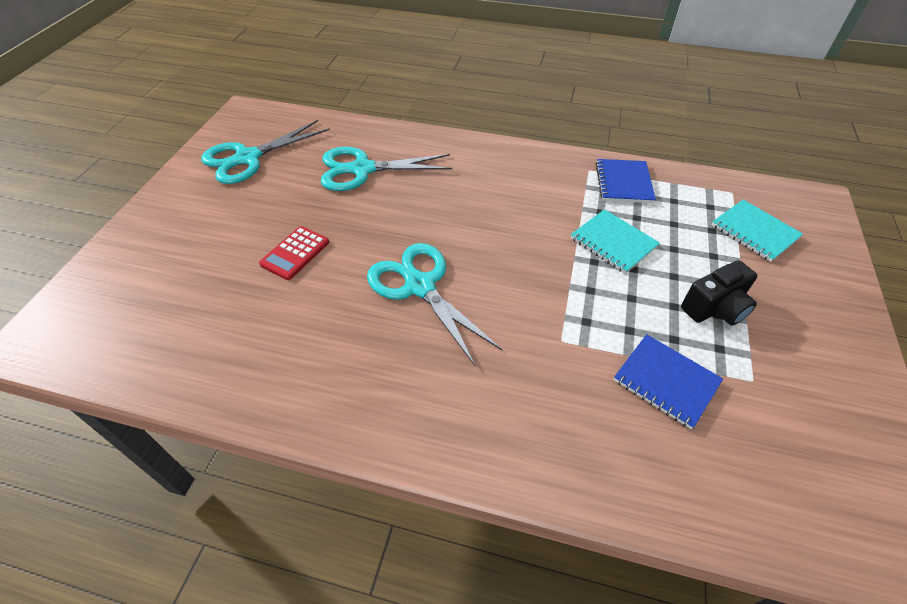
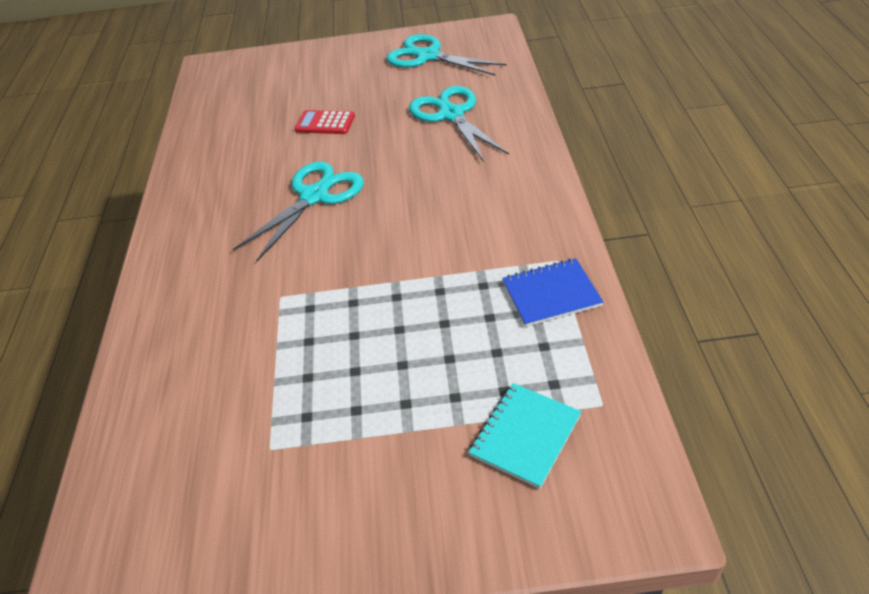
camera: 75 degrees right, 5 degrees down
turquoise notebook [571,209,660,274] -> none
blue notebook [614,334,723,429] -> none
black camera [681,260,757,326] -> none

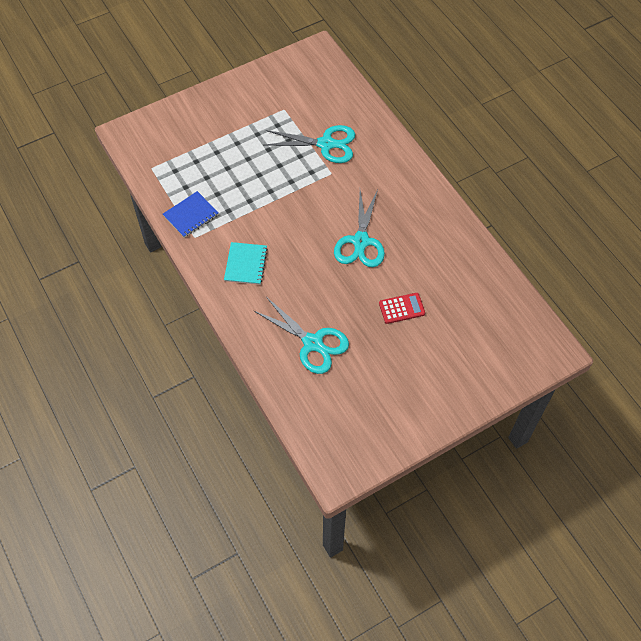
camera: 150 degrees right, 15 degrees up
turquoise scissors [386,34,507,75] -> turquoise scissors moved to [265,125,355,163]
turquoise notebook [468,383,582,489] -> turquoise notebook moved to [224,242,268,285]

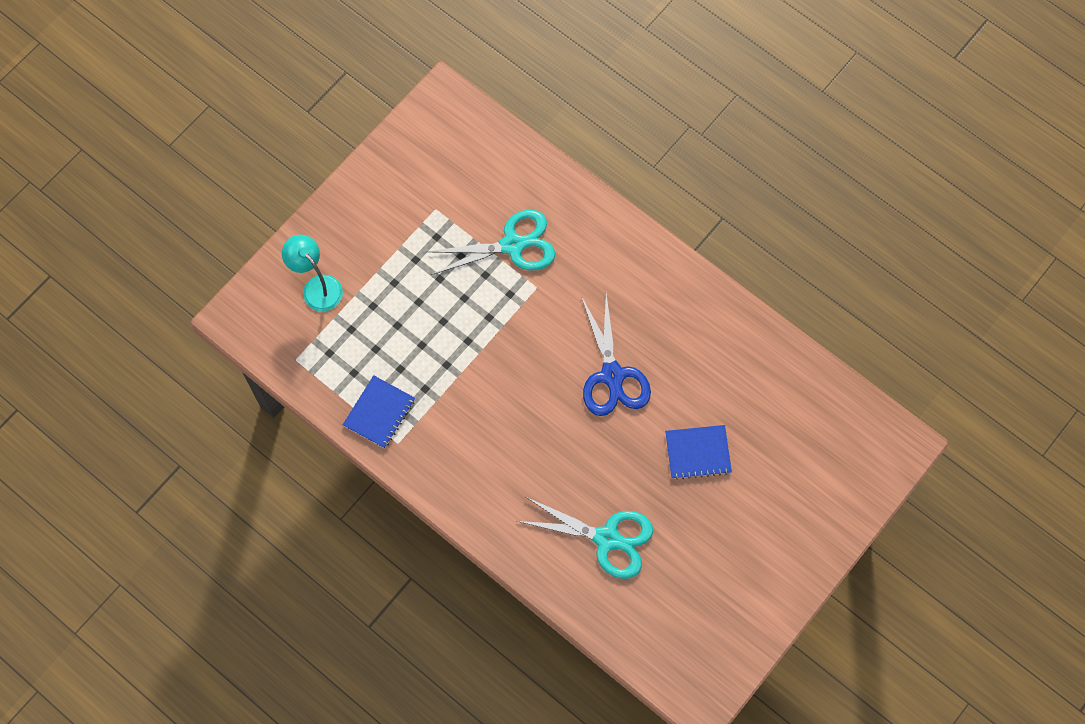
camera: 20 degrees left, 10 degrees up
turquoise notebook [224,242,268,285] -> none
turquoise scissors [334,189,385,267] -> blue scissors [582,294,651,416]
red calculator [379,293,425,324] -> blue notebook [665,425,732,480]
none -> turquoise lamp [282,235,343,311]

